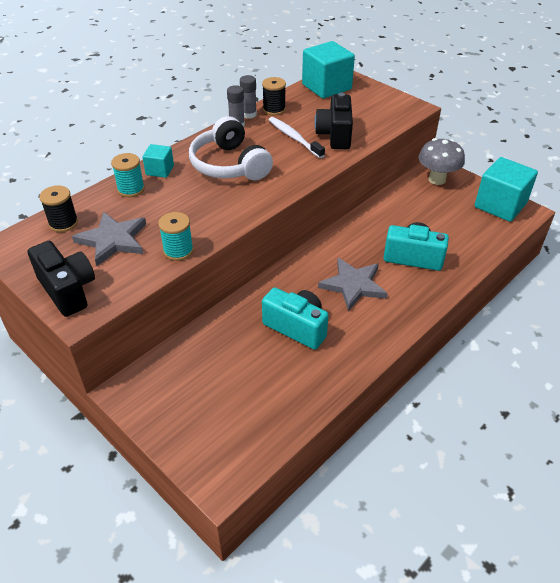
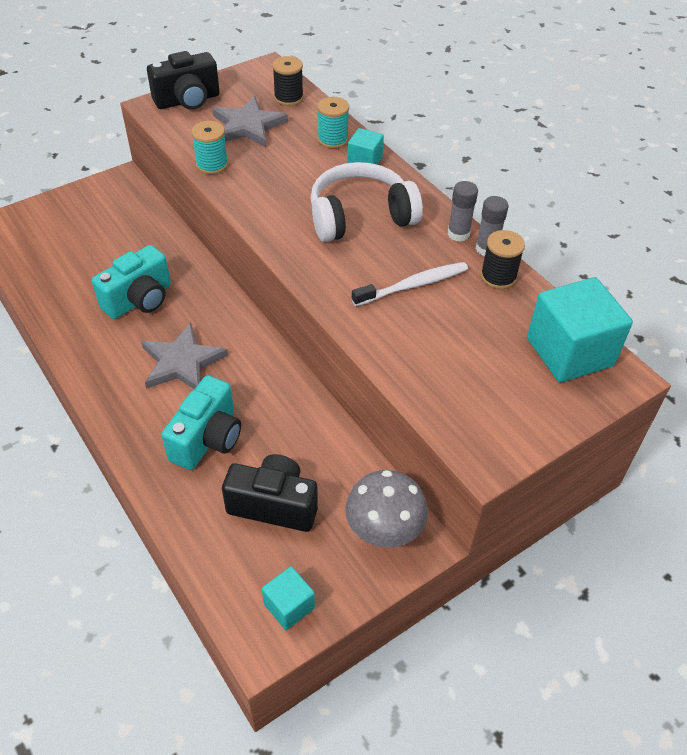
camera: 100 degrees right, 5 degrees up
black camera [315,93,353,149] -> black camera moved to [222,454,318,532]
turquoise cube [474,157,538,222] -> turquoise cube [262,566,315,630], size x0.52

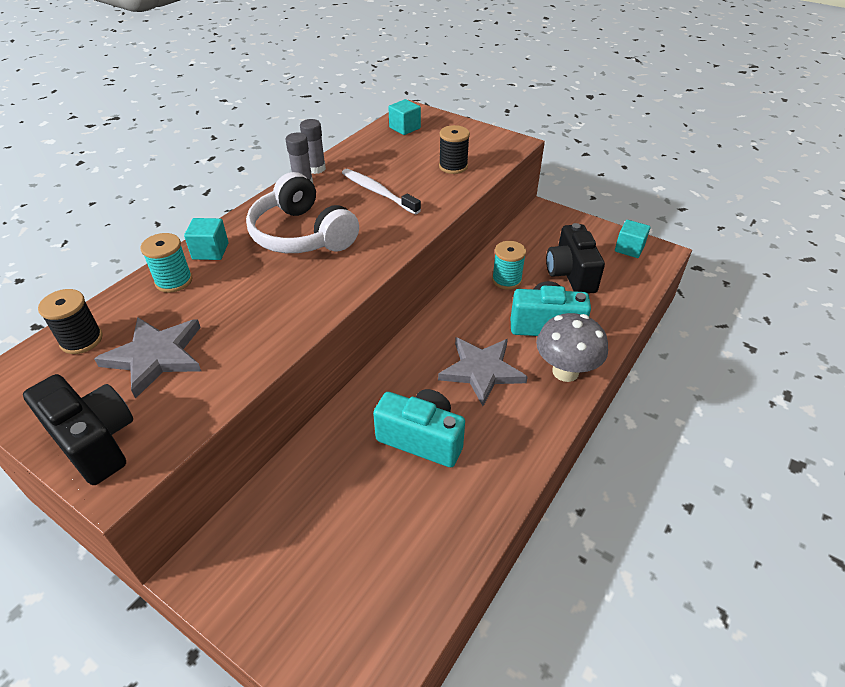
camera: 110 degrees left, 5 degrees down
turquoise spool [191,121,228,175] -> turquoise spool moved to [492,241,526,290]
grey mushroom [345,470,428,547] -> grey mushroom moved to [536,313,608,382]
black spool [481,230,525,289] -> black spool moved to [439,125,470,174]
turquoise cube [527,277,633,382] -> turquoise cube [388,99,421,135], size x0.52

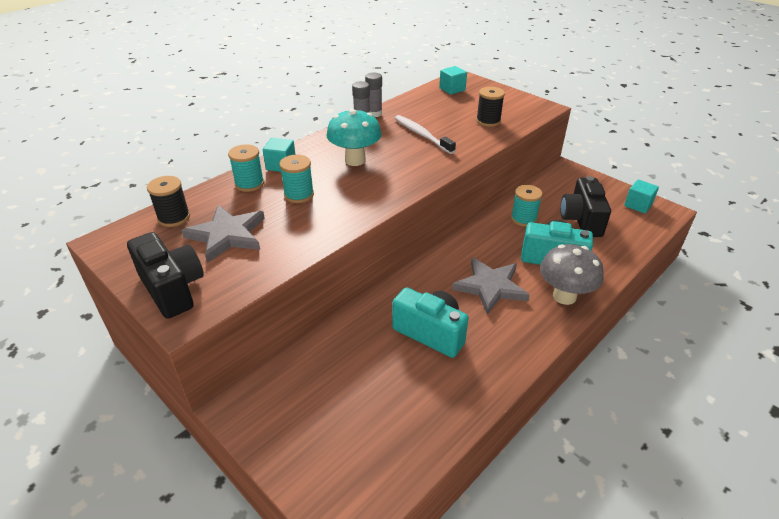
camera: 10 degrees right, 5 degrees down
white headphones [246,172,359,253] -> turquoise mushroom [326,108,382,166]
none -> turquoise spool [279,155,314,203]

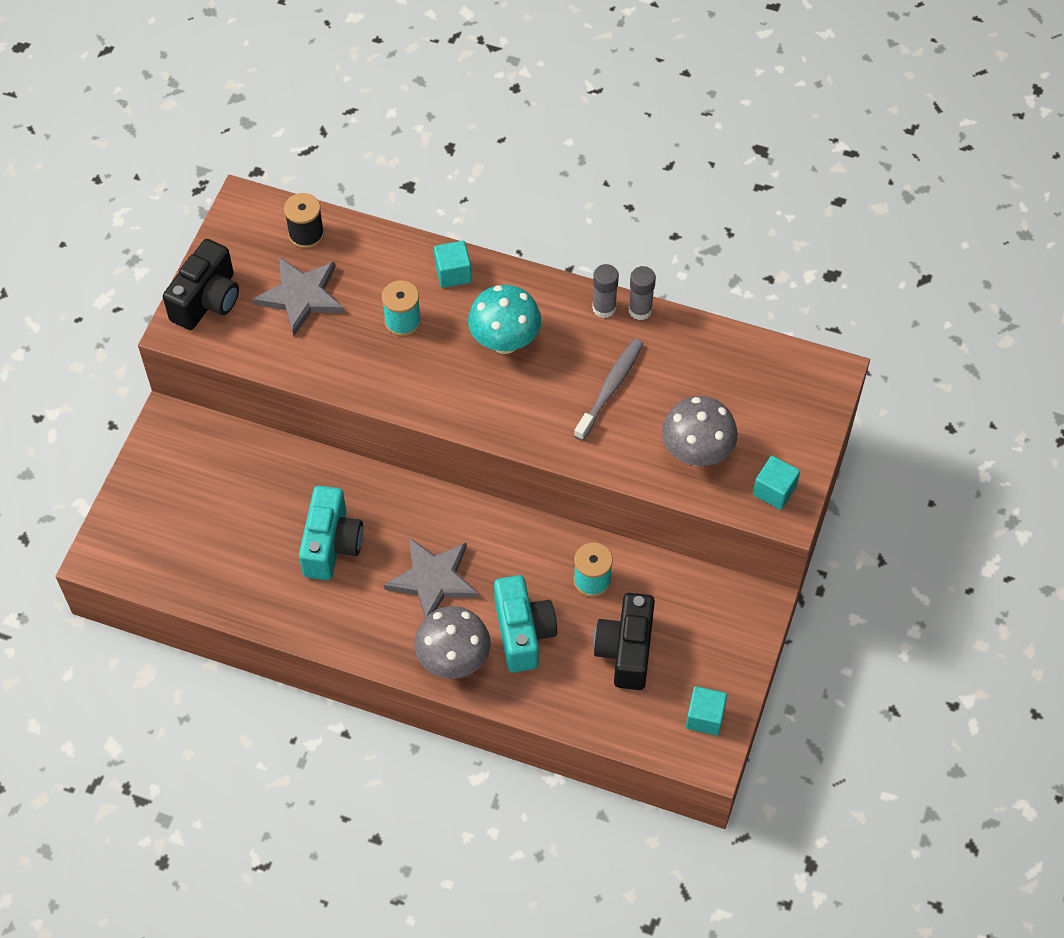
camera: 65 degrees right, 20 degrees up
turquoise spool [228,144,264,192] -> none
white toothbrush [395,115,456,154] -> grey toothbrush [574,339,643,441]
turquoise cube [439,66,467,95] -> turquoise cube moved to [753,456,800,510]
black spool [476,87,505,127] -> grey mushroom [662,396,738,466]
black camera [560,176,611,237] -> black camera turned 60 degrees counterclockwise [593,593,655,690]

